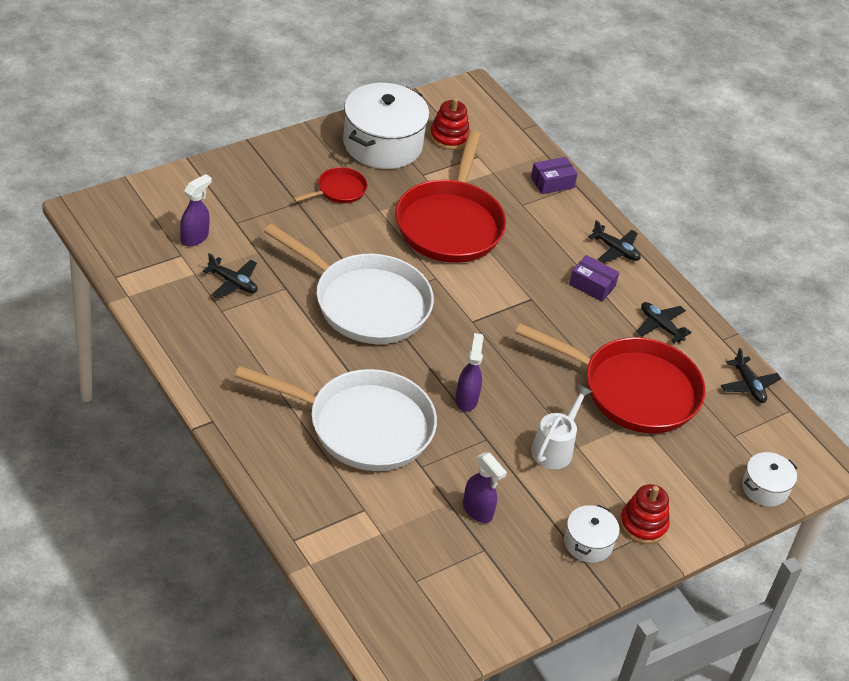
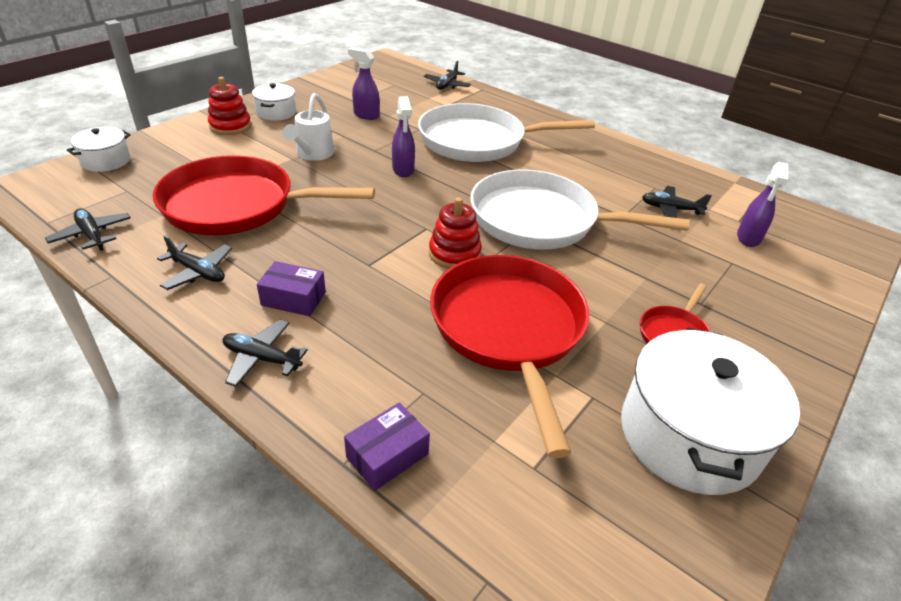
camera: 165 degrees right, 5 degrees down
red stacking toy [430,98,470,150] -> red stacking toy moved to [429,198,482,269]
none -> black plane [424,61,471,90]

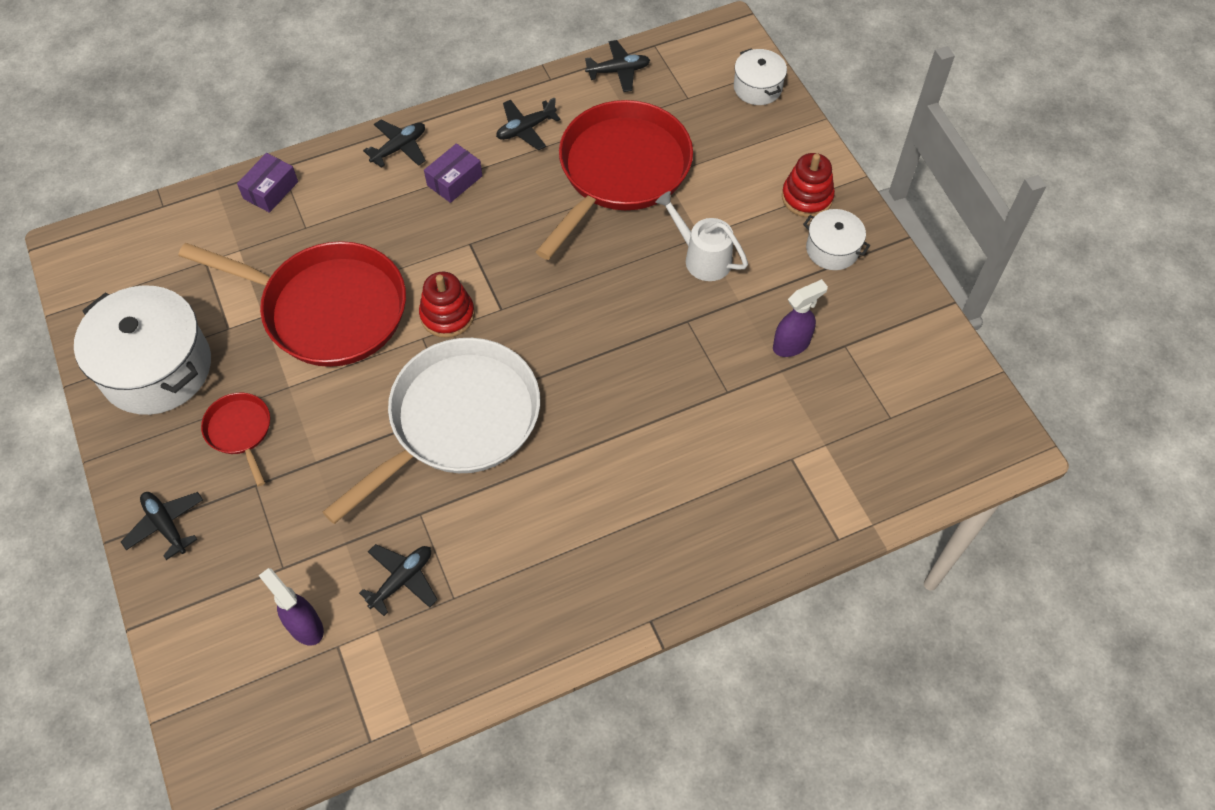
camera: 120 degrees right, 20 degrees up
purple box [344,402,430,491] -> purple box turned 45 degrees clockwise [237,153,298,213]
purple spray bottle [392,96,415,177] -> none
white pan [418,103,595,162] -> none
black plane [424,61,471,90] -> black plane moved to [121,492,203,560]

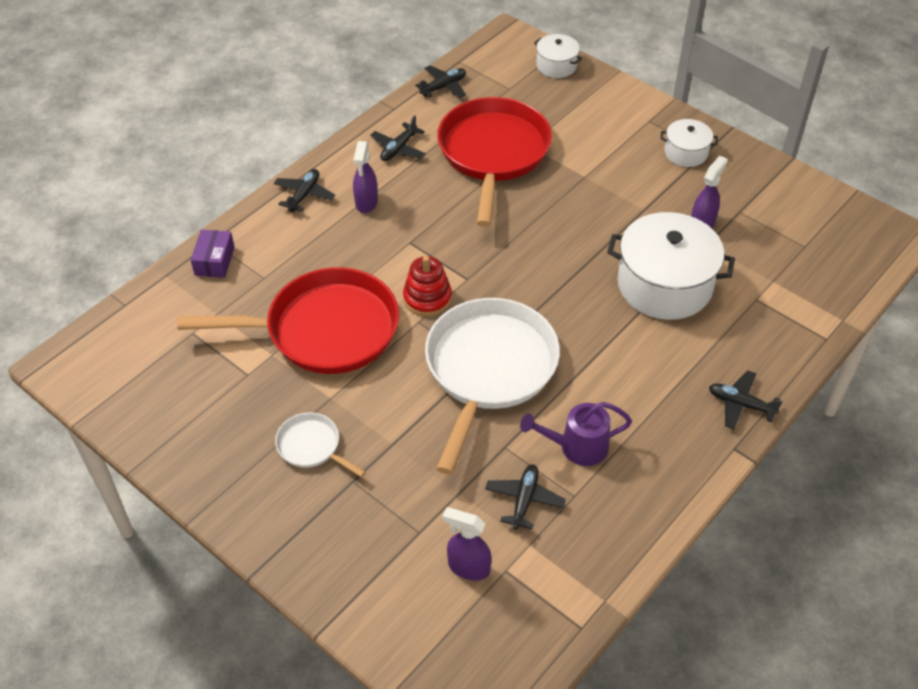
camera: 25 degrees left, 10 degrees down
white pot [74,285,211,415] -> white pot moved to [607,212,735,320]
black plane [121,492,203,560] -> black plane moved to [709,370,783,429]
red pan [201,393,270,486] -> white pan [275,412,366,477]
purple box [424,143,482,203] -> purple spray bottle [353,141,378,213]
white watering can [655,191,748,281] -> none
red stacking toy [782,153,835,217] -> none
none -> purple watering can [520,402,632,466]

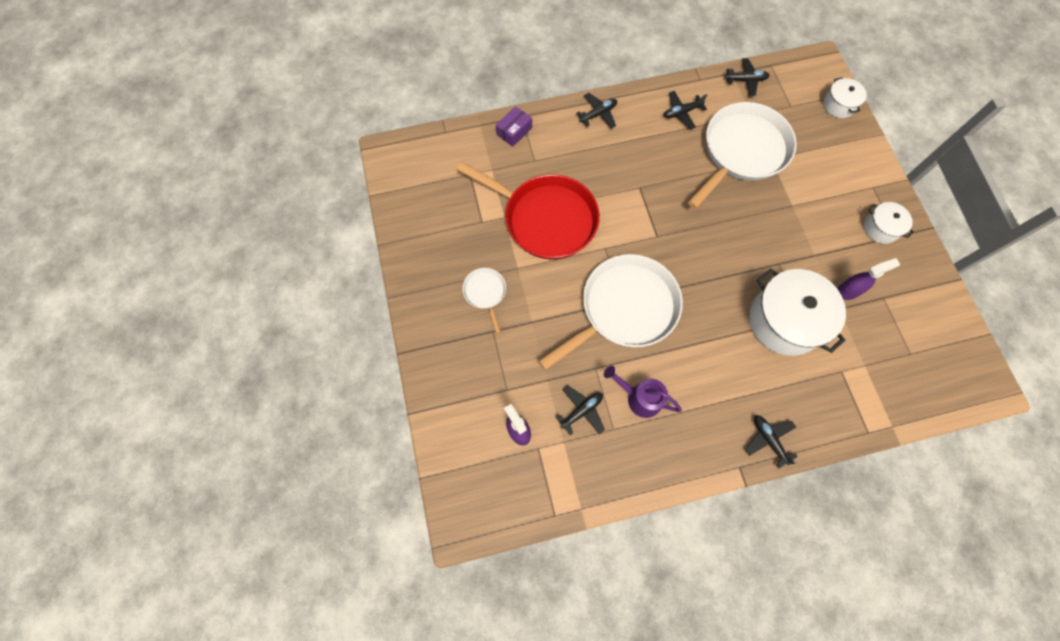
camera: 35 degrees right, 20 degrees up
purple spray bottle [353,141,378,213] -> none
red stacking toy [403,256,452,317] -> none
red pan [437,97,552,227] -> white pan [688,102,797,209]

